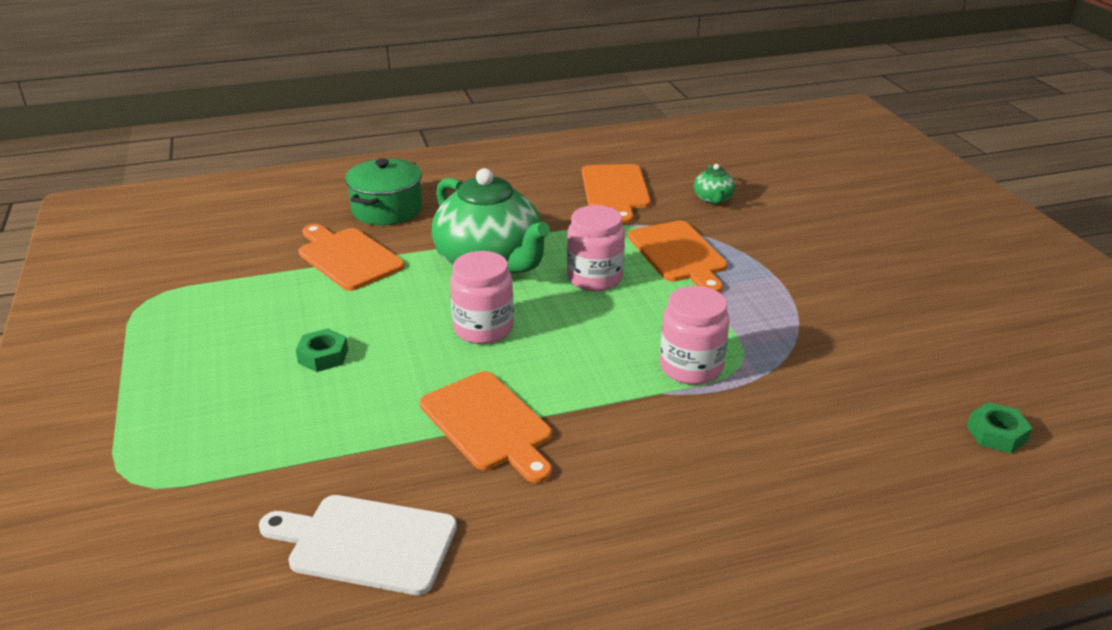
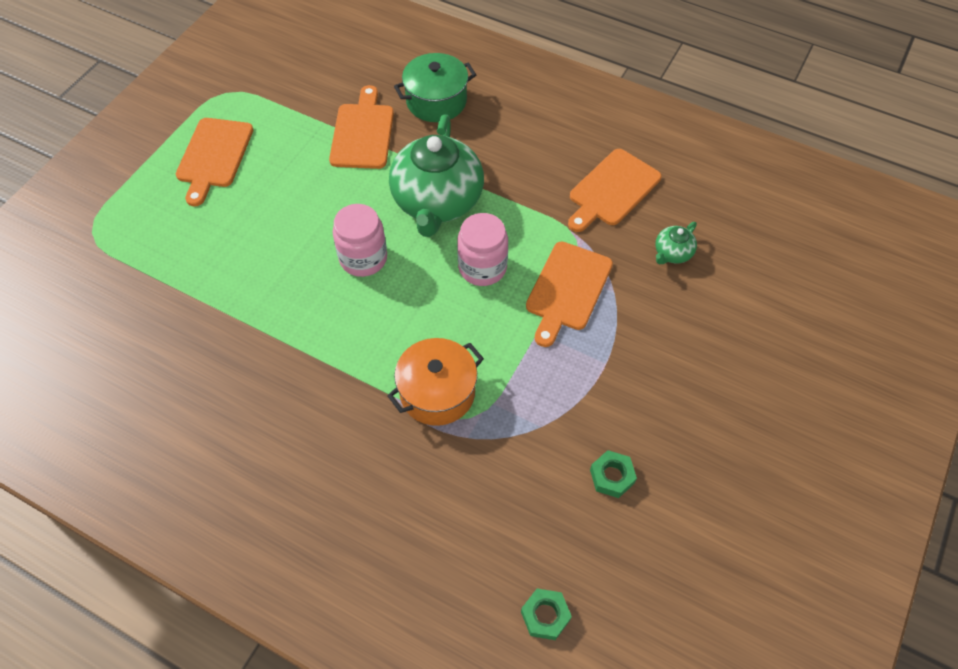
camera: 45 degrees right, 25 degrees up
white cutting board [259,495,457,595] -> none
green nut [296,328,348,372] -> green nut moved to [590,450,637,498]
orange cutting board [420,371,552,483] -> orange cutting board moved to [176,118,253,206]
pink jar [660,286,729,385] -> orange pot [387,338,484,426]

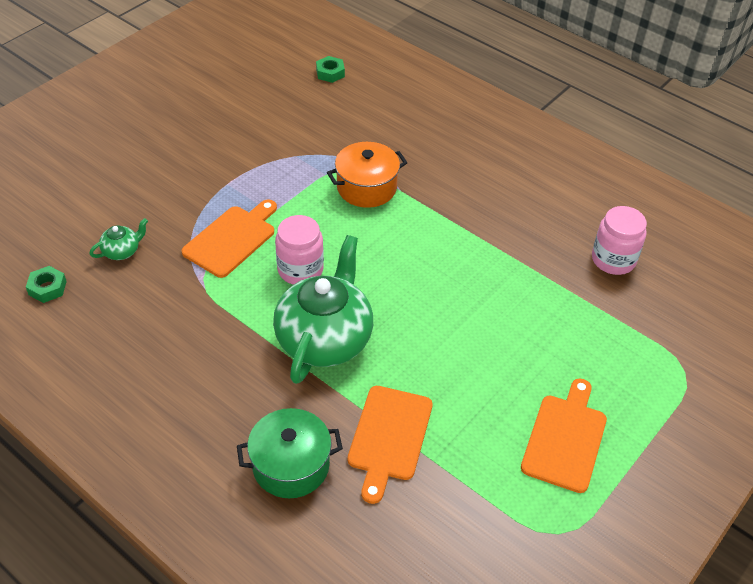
camera: 170 degrees left, 10 degrees down
pink jar [333,204,387,277] -> pink jar moved to [592,206,647,275]
orange cutting board [568,149,662,232] -> none
green nut [590,450,637,498] -> green nut moved to [26,266,67,303]

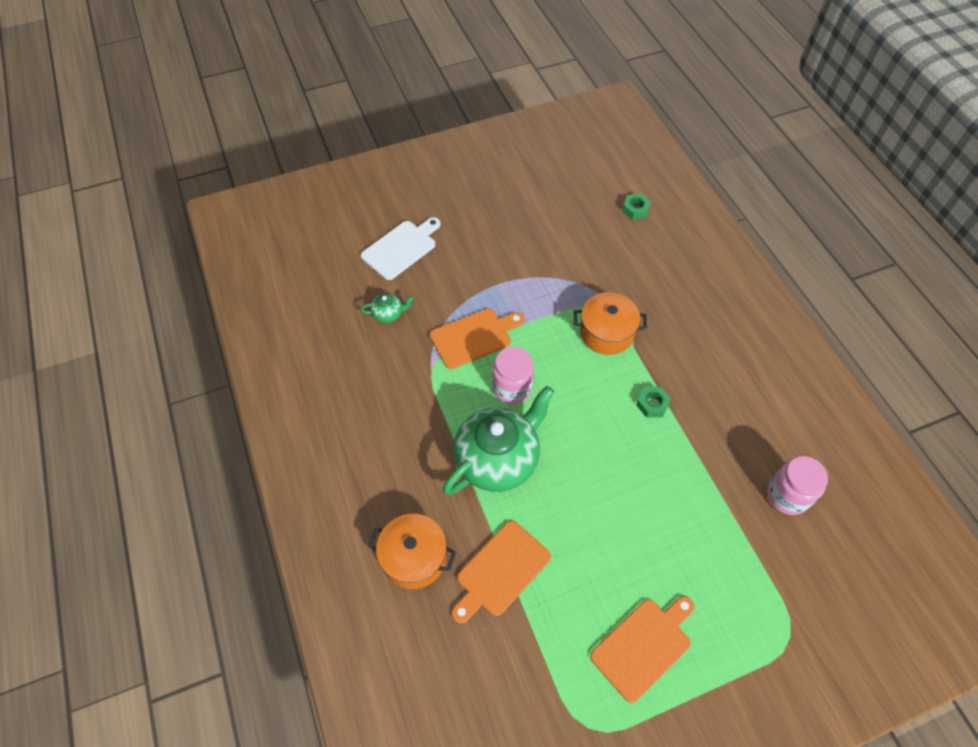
camera: 30 degrees right, 10 degrees up
green nut [26,266,67,303] -> green nut moved to [636,387,671,418]
green pot [237,408,343,498] -> orange pot [368,514,456,589]
none -> white cutting board [361,217,441,280]

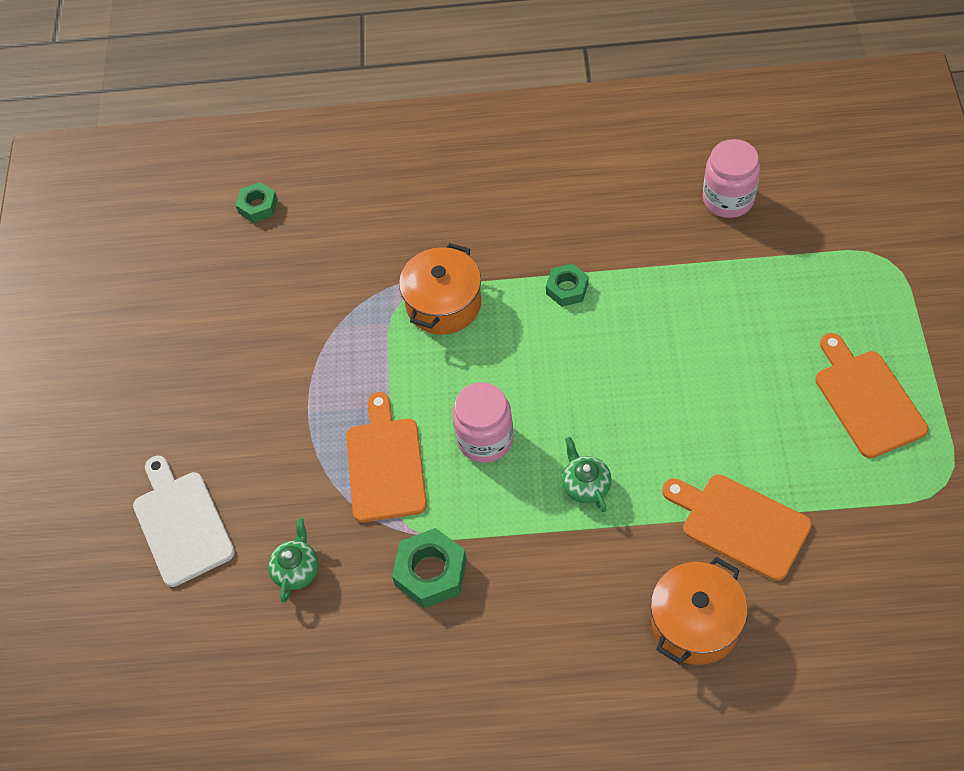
camera: 65 degrees left, 0 degrees up
green teapot [443,386,554,495] -> green teapot [562,437,612,512], size x0.42
orange cutting board [452,521,551,624] -> orange cutting board turned 150 degrees clockwise [662,474,812,581]
none -> green nut [392,528,467,608]

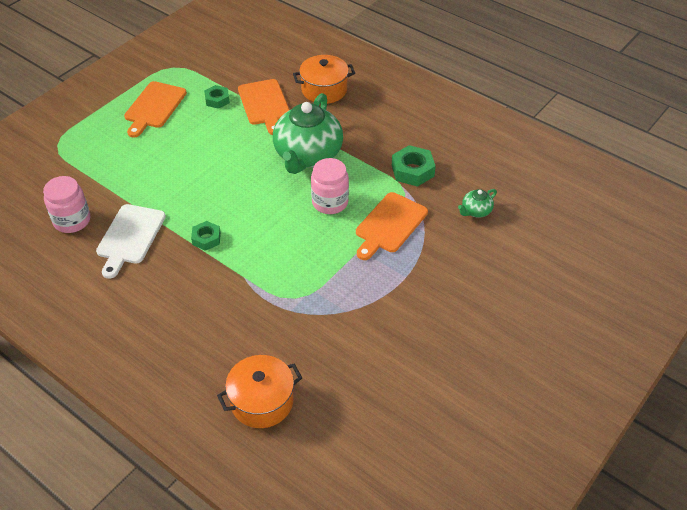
camera: 145 degrees left, 10 degrees down
white cutting board [133,456,235,587] -> white cutting board moved to [96,204,166,279]
green nut [236,182,278,223] -> green nut moved to [204,85,230,109]
orange pot [399,243,481,335] -> orange pot moved to [217,355,302,428]
green teapot [562,437,612,512] -> green teapot [273,93,343,174], size x2.38

